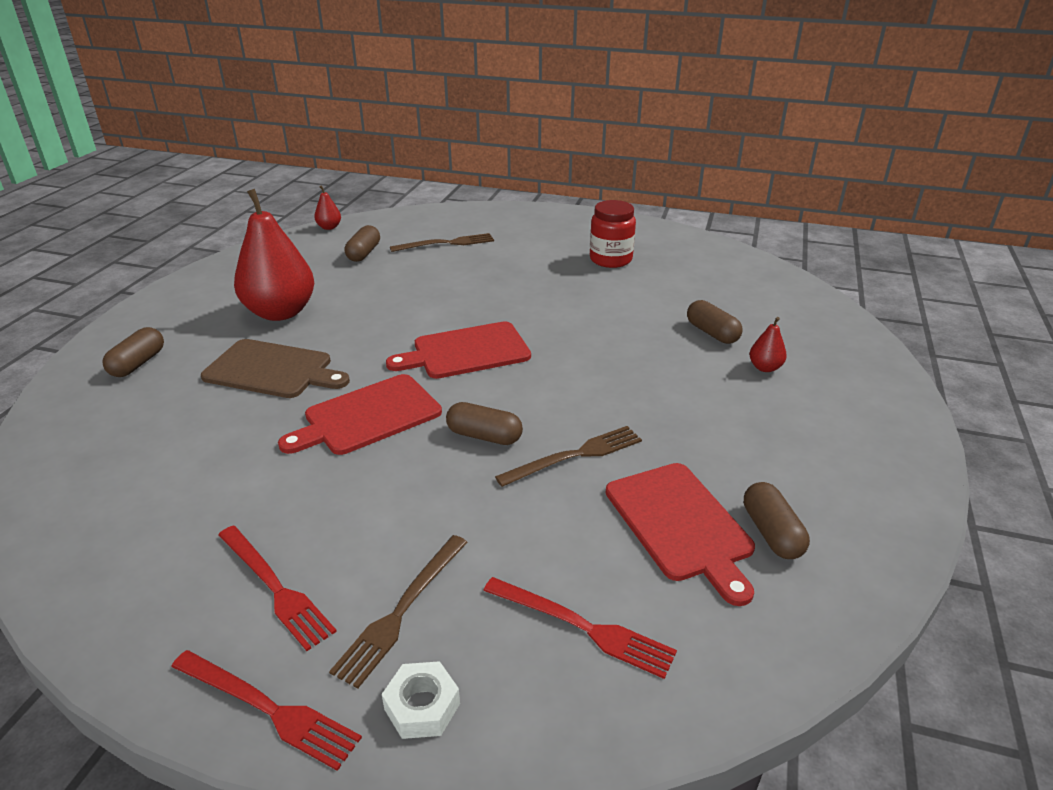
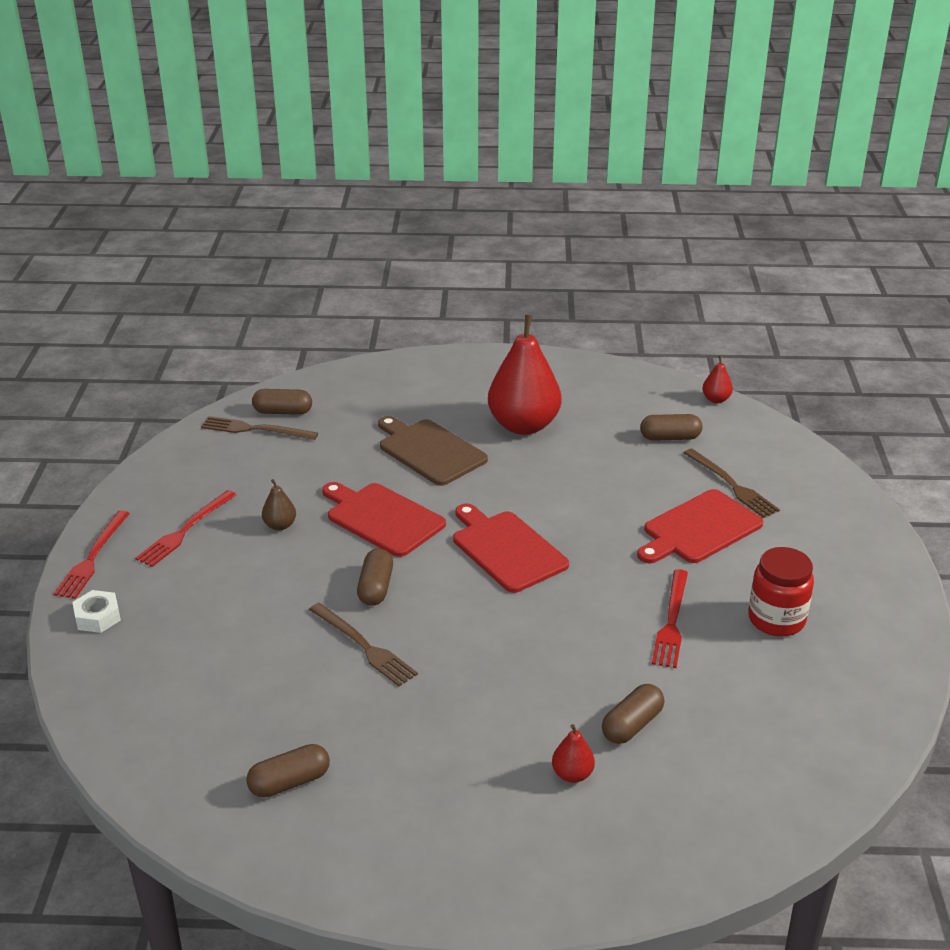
camera: 75 degrees right, 0 degrees up
brown capsule [103,327,164,377] -> brown capsule moved to [252,389,312,415]
brown cutting board [201,339,350,398] -> brown cutting board turned 135 degrees clockwise [378,416,488,486]
brown fork [329,535,468,689] -> brown fork moved to [201,416,318,440]
red fork [483,577,677,679] -> red fork moved to [652,569,688,668]
red cutting board [606,463,755,606] -> red cutting board moved to [637,489,763,563]
none -> brown pear [262,479,296,530]

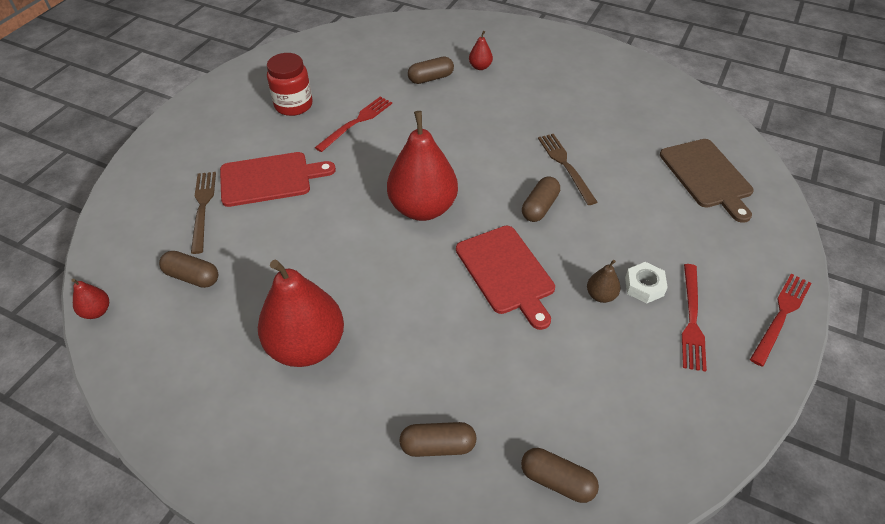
camera: 155 degrees left, 15 degrees up
white nut [72,590,121,633] -> white nut moved to [625,262,668,304]
red fork [135,490,236,567] -> red fork turned 135 degrees clockwise [682,264,707,372]
brown fork [201,416,318,440] -> none
brown capsule [246,744,330,797] -> brown capsule moved to [399,422,477,457]
brown cutting board [378,416,488,486] -> brown cutting board moved to [660,139,754,223]
red cutting board [453,504,569,593] -> red pear [387,111,458,221]

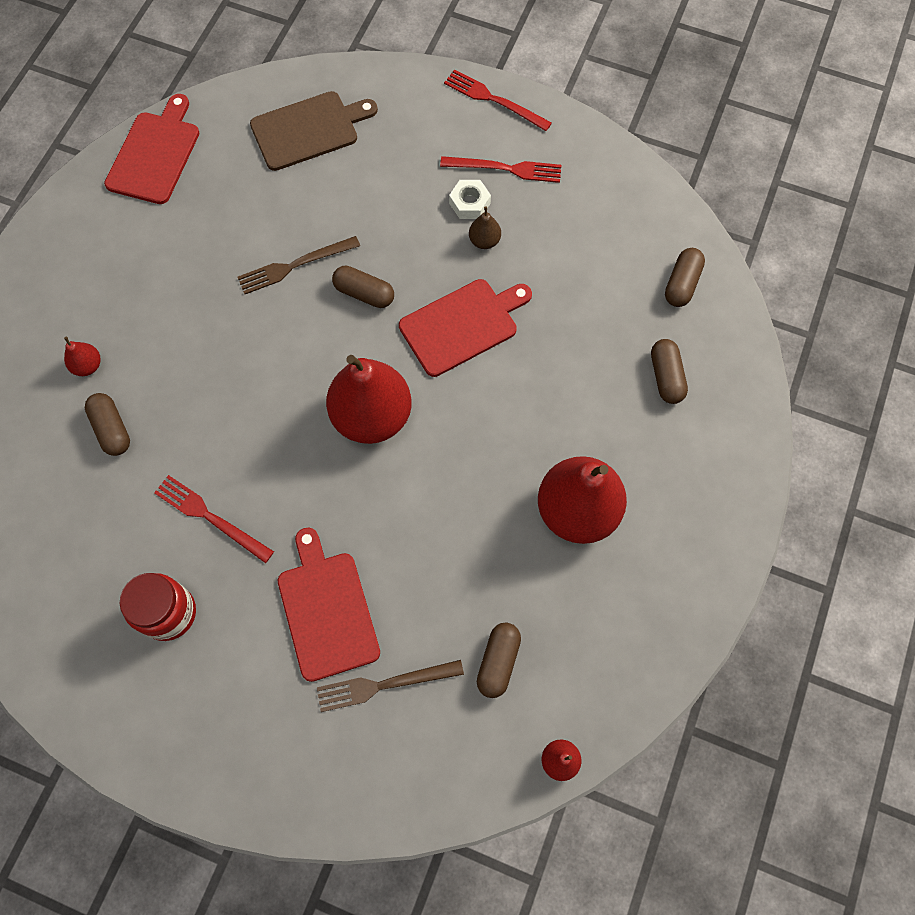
camera: 95 degrees left, 20 degrees up
none -> red cutting board [104,94,199,204]

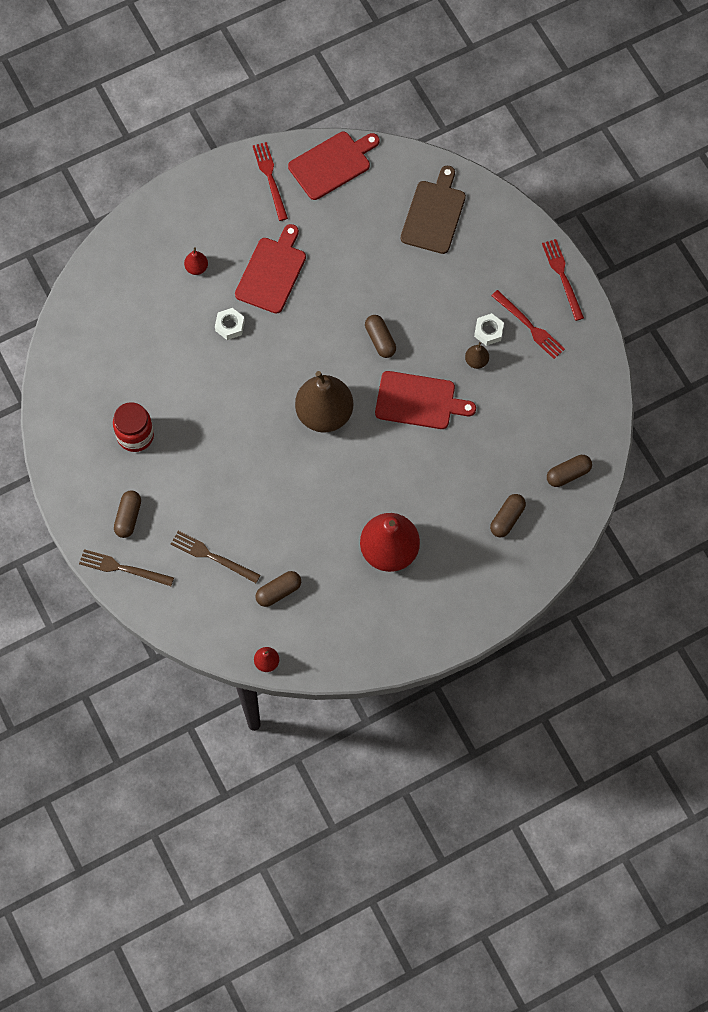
camera: 40 degrees right, 0 degrees up
brown capsule [85,393,130,456] -> brown capsule moved to [114,490,141,538]
red fork [154,475,274,563] -> red fork moved to [253,142,288,221]
brown fork [238,236,360,294] -> brown fork moved to [79,549,174,586]
brown cutting board [250,91,378,171] -> brown cutting board turned 90 degrees counterclockwise [401,166,466,254]
red cutting board [278,528,380,682] -> red cutting board moved to [235,224,306,314]
red pear [326,355,412,444] -> brown pear [295,371,353,433]
none -> white nut [215,308,245,340]

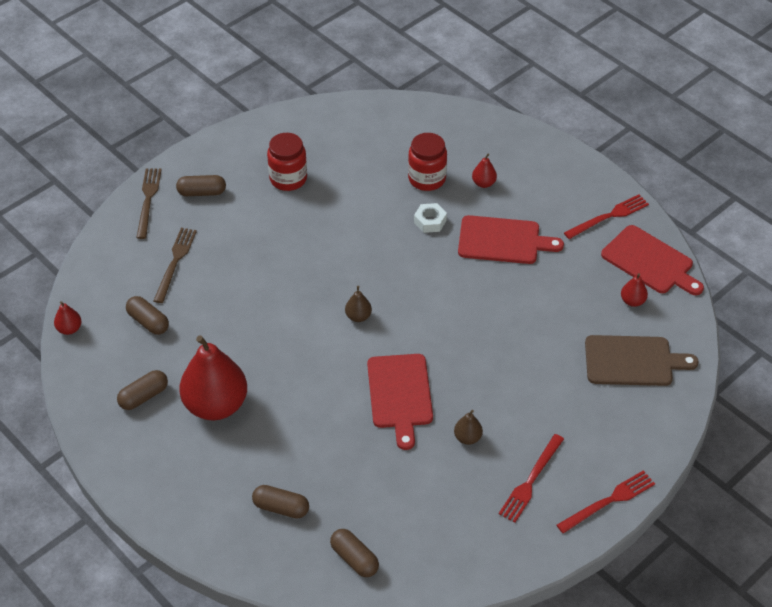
camera: 75 degrees right, 20 degrees down
brown pear [295,371,353,433] -> brown pear [345,286,372,322], size x0.42
brown capsule [365,315,396,358] -> brown capsule moved to [117,370,168,410]
white nut [474,313,504,346] -> none
none -> red jar [408,133,447,191]
none -> red pear [621,273,648,307]

